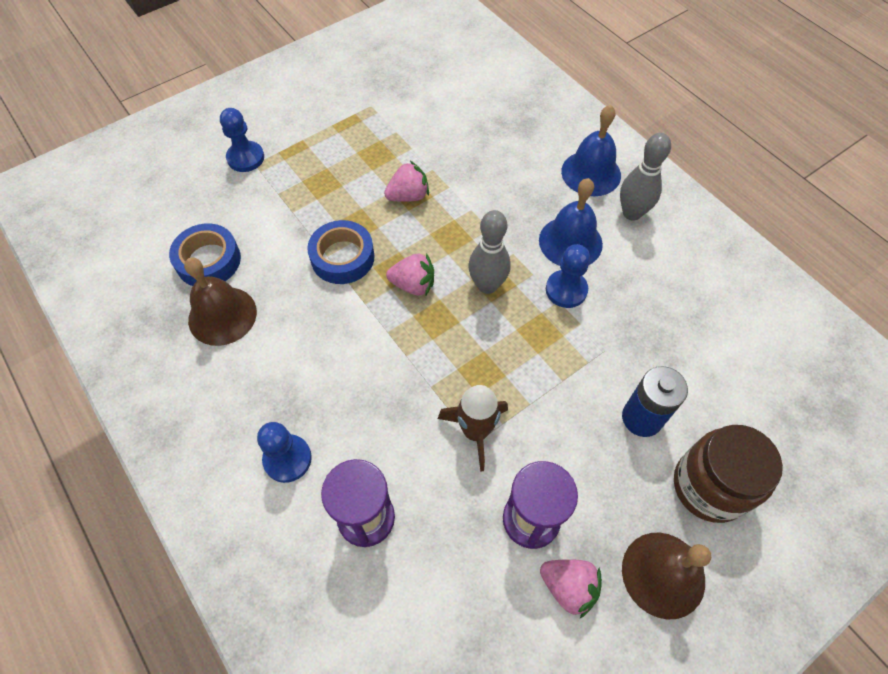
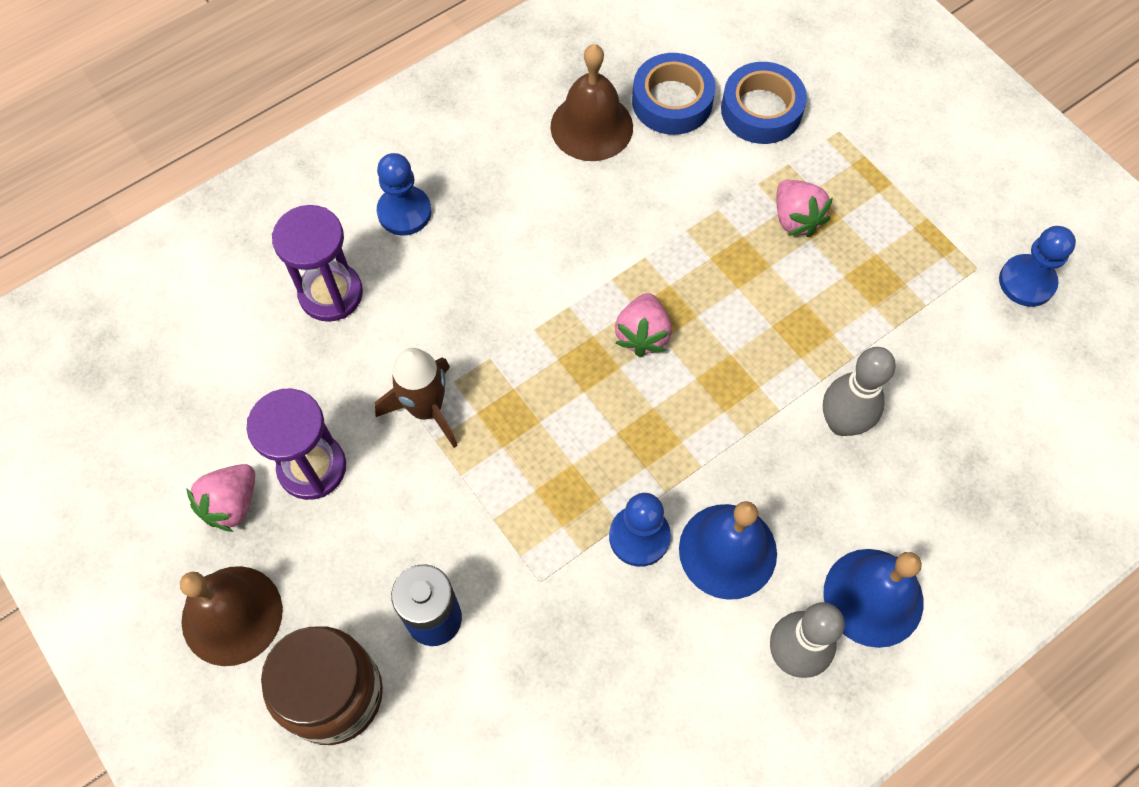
camera: 90 degrees right, 5 degrees up
blue pawn [220,108,264,172] -> blue pawn moved to [999,226,1076,307]
blue tape [307,220,375,284] -> blue tape moved to [721,62,807,144]
pink strawberry [384,161,429,202] -> pink strawberry moved to [776,180,833,237]
grey bowling pin [468,210,511,294] -> grey bowling pin moved to [823,347,896,436]

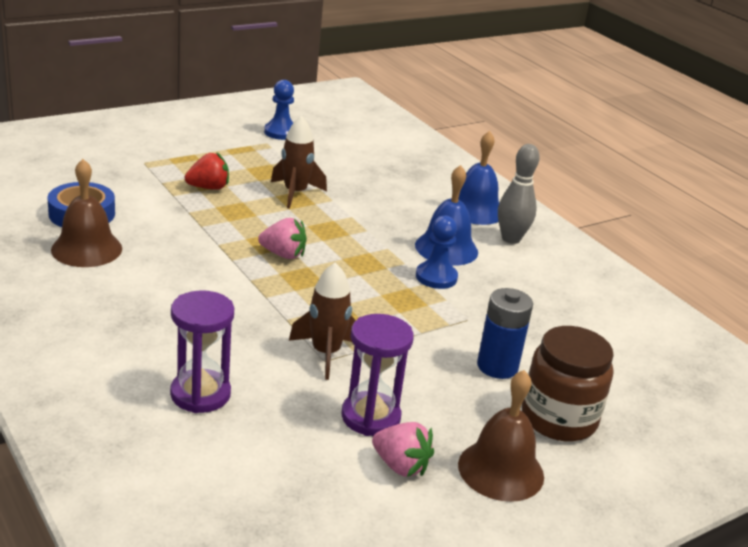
camera: 90 degrees left, 35 degrees down
blue pawn [377,153,431,235] -> none
blue tape [721,62,807,144] -> none
pink strawberry [776,180,833,237] -> red strawberry [185,153,229,190]
grey bowling pin [823,347,896,436] -> none
none -> brown rocket [271,116,327,209]

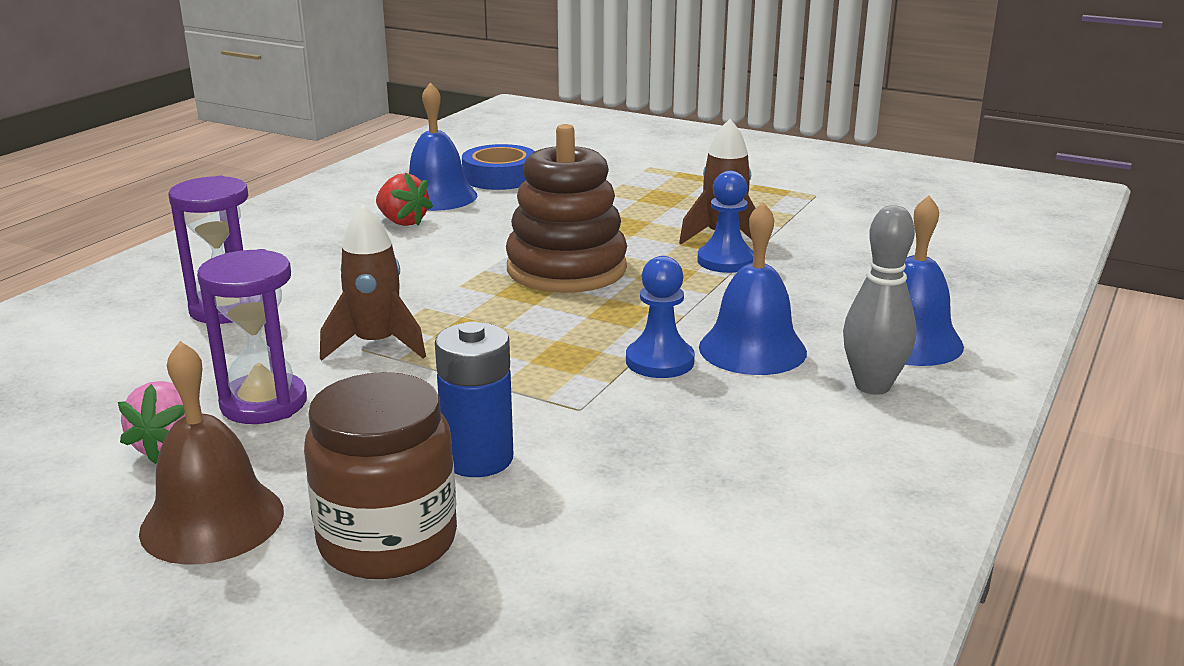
camera: 65 degrees right, 5 degrees down
brown bell [51,159,122,267] -> blue bell [409,82,477,211]
red strawberry [185,153,229,190] -> red strawberry moved to [376,172,433,226]
pink strawberry [258,218,307,259] -> brown stacking toy [506,124,627,293]
blue pawn [264,80,294,140] -> blue pawn moved to [697,171,754,273]

